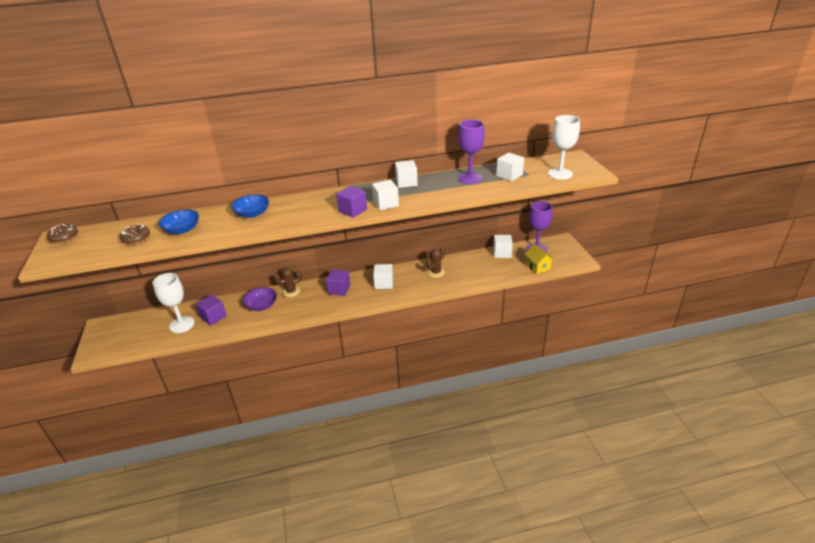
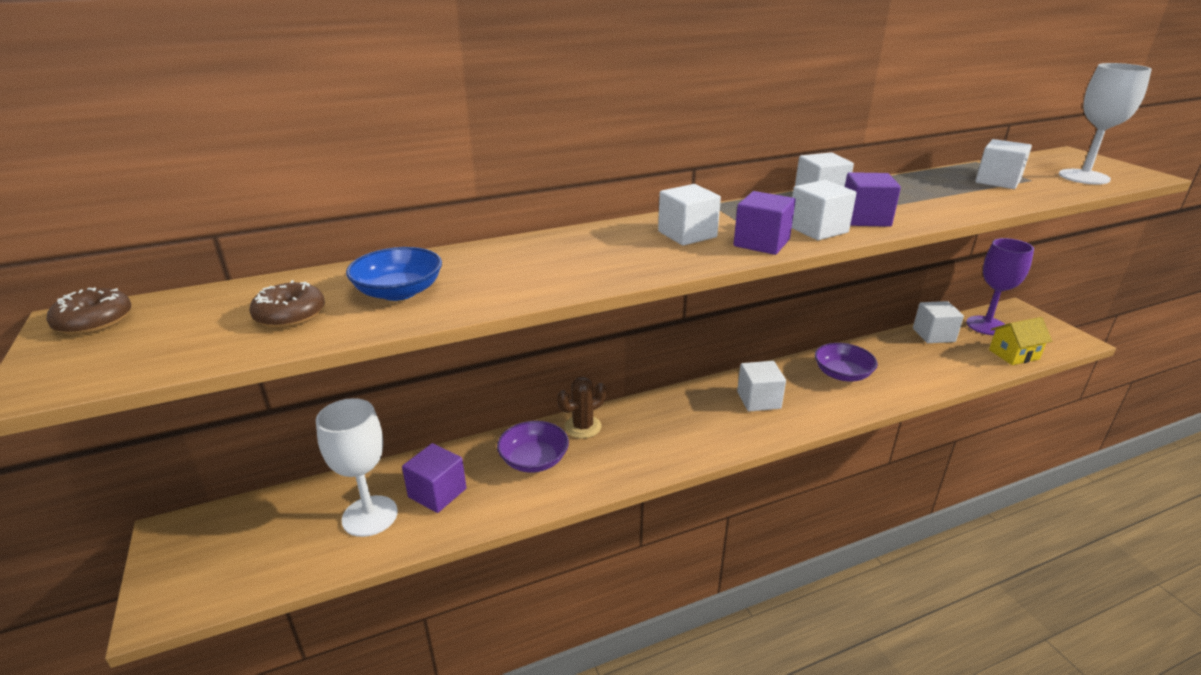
camera: 10 degrees left, 5 degrees down
blue bowl [231,194,269,218] -> none
purple cube [326,269,350,296] -> purple cube moved to [845,172,901,227]
brown cactus [426,247,445,278] -> purple bowl [815,343,878,382]
purple goblet [458,120,485,184] -> none
yellow house [525,244,554,274] -> yellow house turned 75 degrees counterclockwise [989,317,1052,365]
none -> white cube [658,184,721,246]

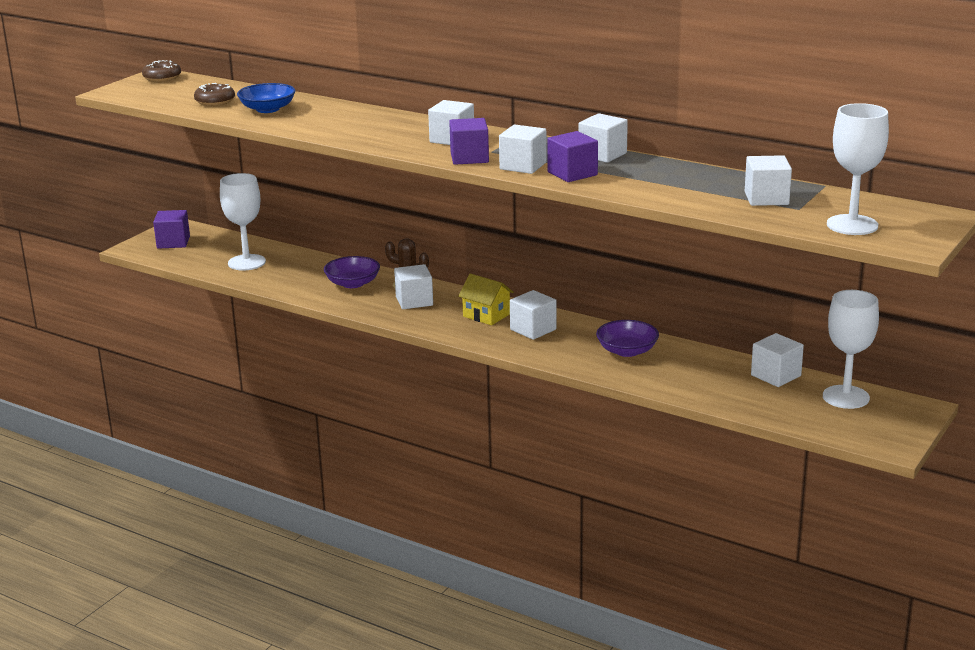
camera: 55 degrees right, 5 degrees down
purple cube [402,443,466,513] -> purple cube moved to [153,210,190,249]
purple goblet [966,238,1034,335] -> white goblet [823,290,879,409]
yellow house [989,317,1052,365] -> yellow house moved to [458,273,514,325]
none -> white cube [394,264,433,309]

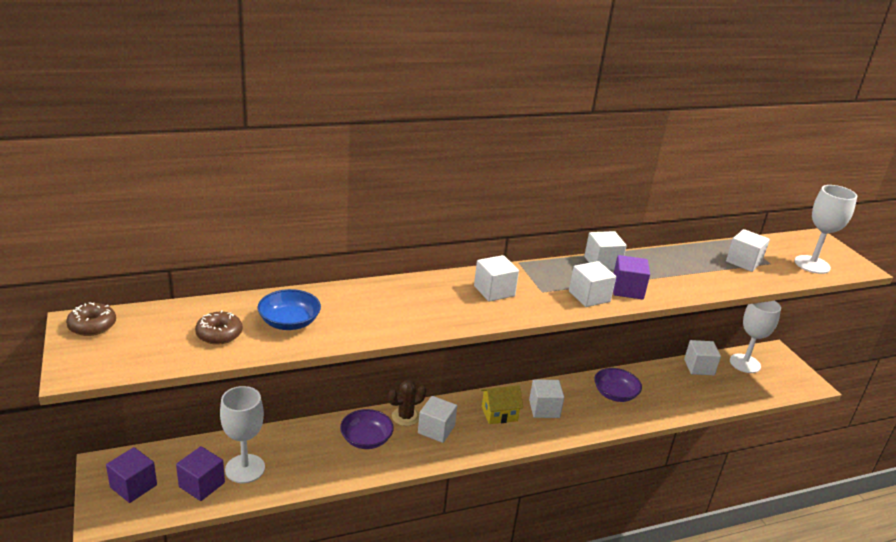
camera: 55 degrees left, 5 degrees up
purple cube [449,118,489,165] -> purple cube moved to [176,446,225,501]

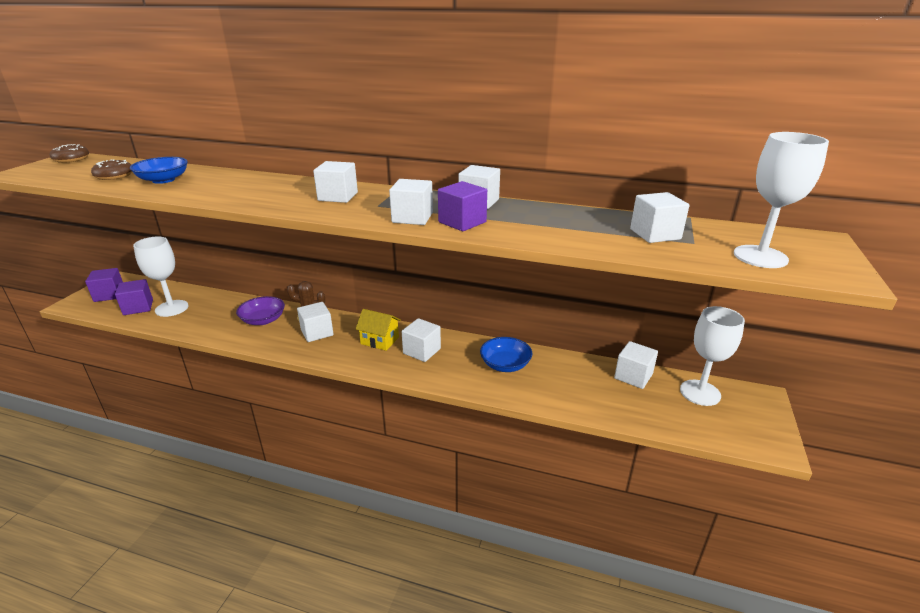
camera: 40 degrees right, 0 degrees up
purple bowl [594,368,642,402] -> blue bowl [480,337,532,372]

